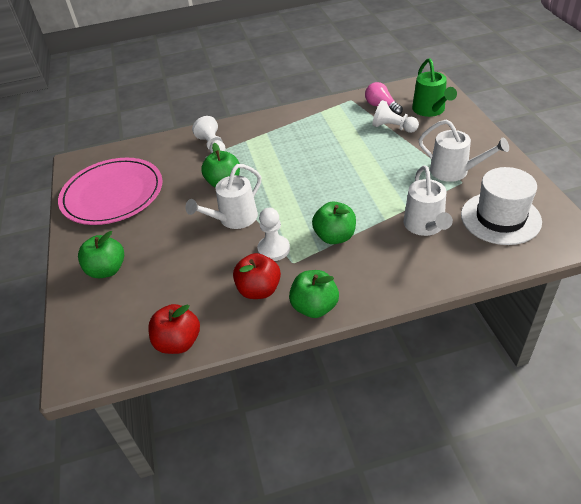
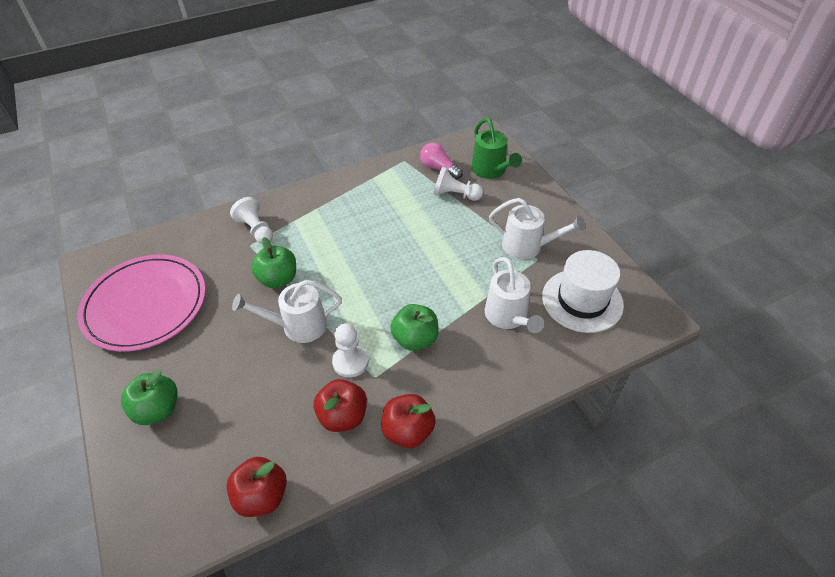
camera: 15 degrees left, 5 degrees up
white watering can [185,164,261,229] -> white watering can turned 45 degrees clockwise [232,280,342,343]
green apple [289,270,339,318] -> red apple [381,394,436,448]

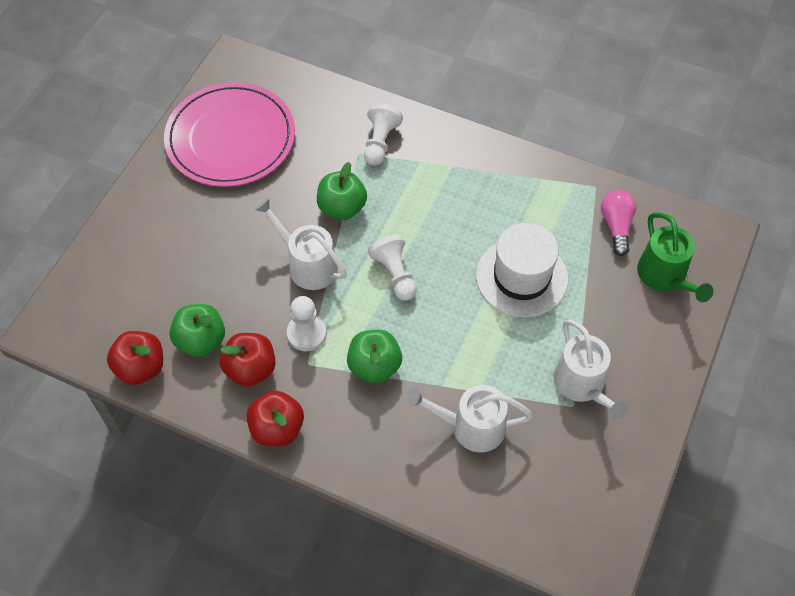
camera: 50 degrees right, 10 degrees up
green apple [121,370,178,425] -> green apple moved to [170,304,225,357]
white pawn [434,167,483,201] -> white pawn moved to [368,234,417,301]
green watering can [471,118,522,179] -> green watering can turned 45 degrees counterclockwise [637,212,713,302]
white watering can [485,257,544,333] -> white watering can turned 60 degrees clockwise [406,385,533,453]
white hat [542,250,624,333] -> white hat moved to [476,223,568,317]

